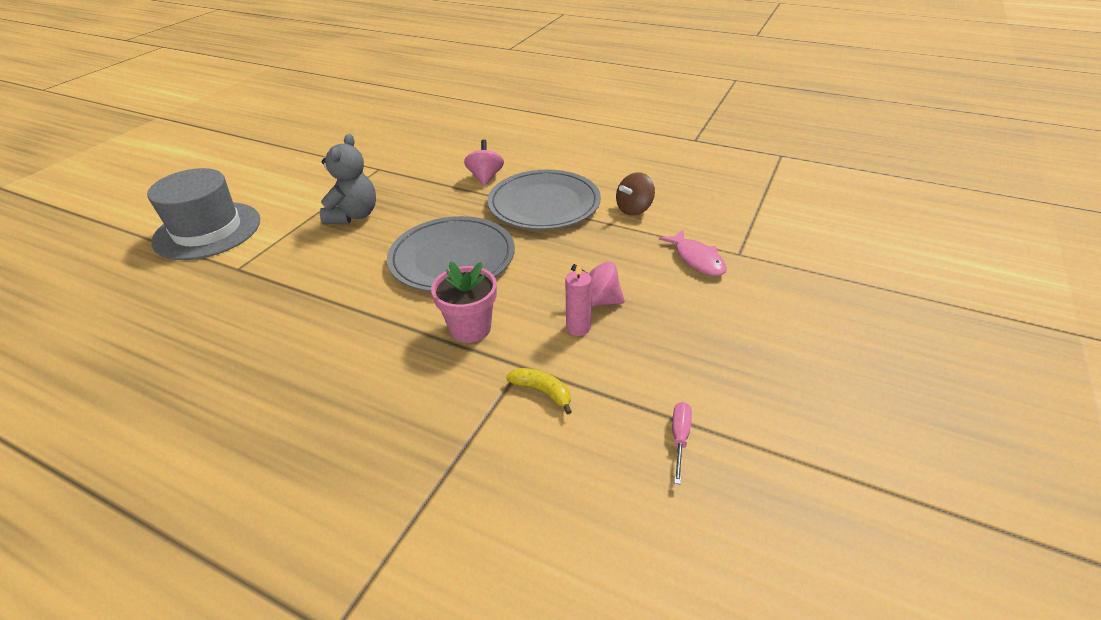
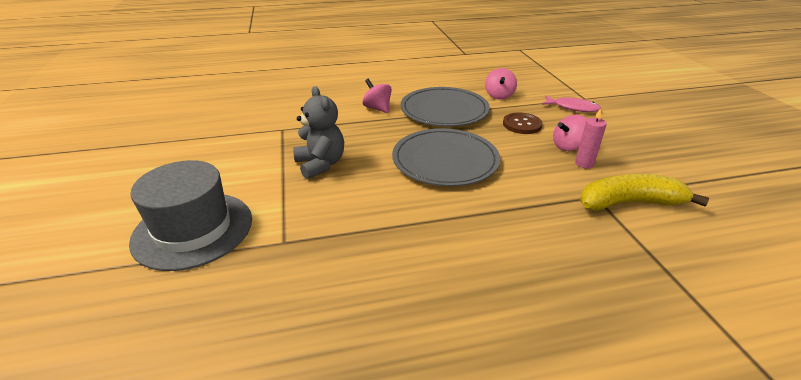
camera: 40 degrees left, 5 degrees down
pink flower pot [431,262,497,343] -> none
yellow banana [506,368,572,415] -> yellow banana [580,174,709,211], size x2.02
brown spinning top [616,172,655,216] -> pink spinning top [485,68,517,100]
pink screwdriver [672,402,692,484] -> none
none -> brown button [503,113,543,134]

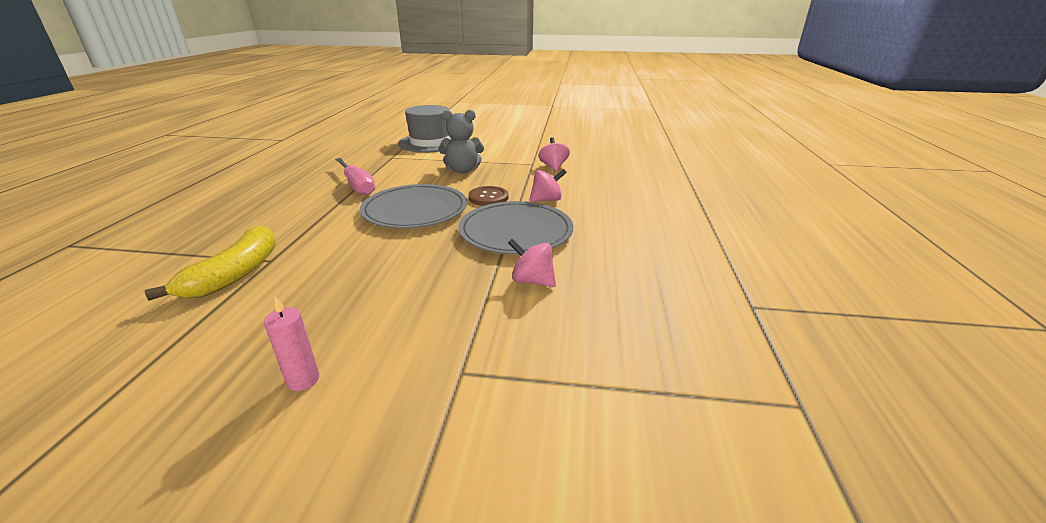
camera: 110 degrees right, 5 degrees down
brown button [503,113,543,134] -> brown button moved to [468,186,509,206]
pink fish [542,95,602,112] -> none
pink spinning top [553,115,587,151] -> pink spinning top moved to [538,137,570,171]
pink candle [575,108,607,168] -> pink candle moved to [264,296,319,391]
none -> pink screwdriver [335,158,375,195]

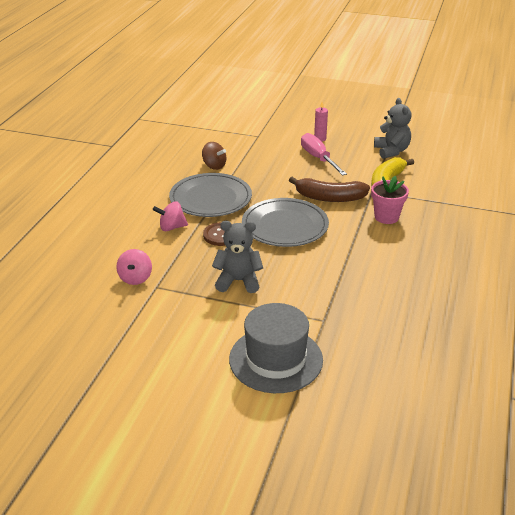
camera: 170 degrees left, 5 degrees up
pink screwdriver [335,158,375,195] -> pink screwdriver moved to [301,133,347,176]
pink spinning top [508,238,556,287] -> brown spinning top [202,142,226,170]
none -> brown banana [289,177,370,202]
none -> pink flower pot [371,176,409,224]
none -> grey teddy bear [374,98,411,159]

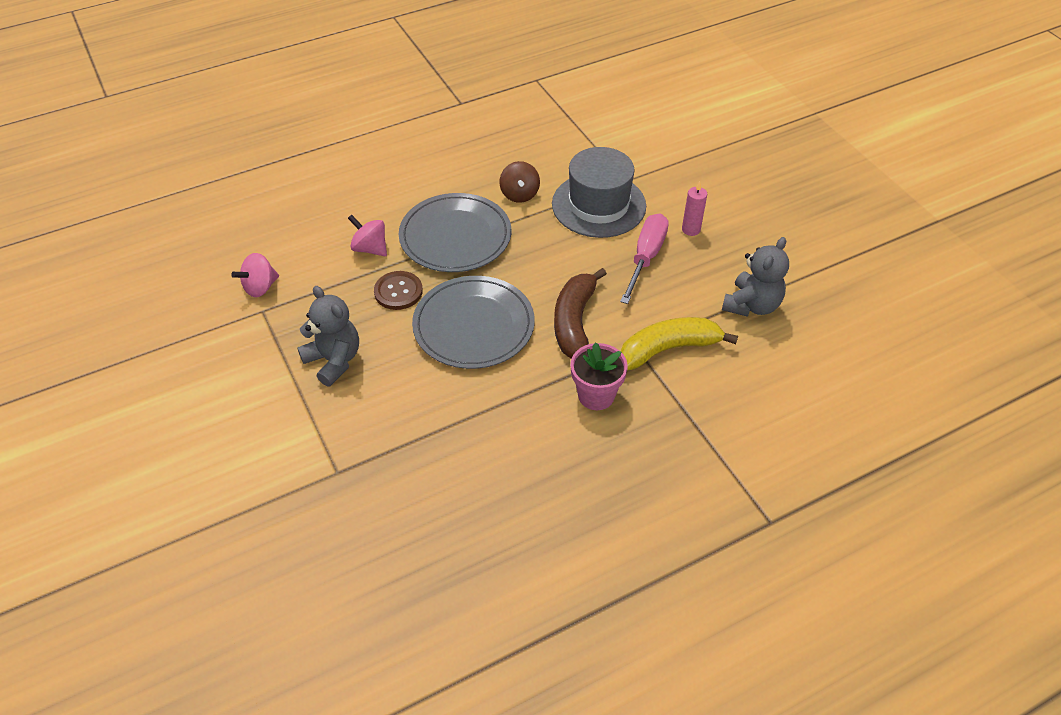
camera: 45 degrees right, 15 degrees up
grey hat [229,303,323,393] -> grey hat moved to [552,147,646,238]
brown banana [289,177,370,202] -> brown banana turned 45 degrees clockwise [554,268,607,359]

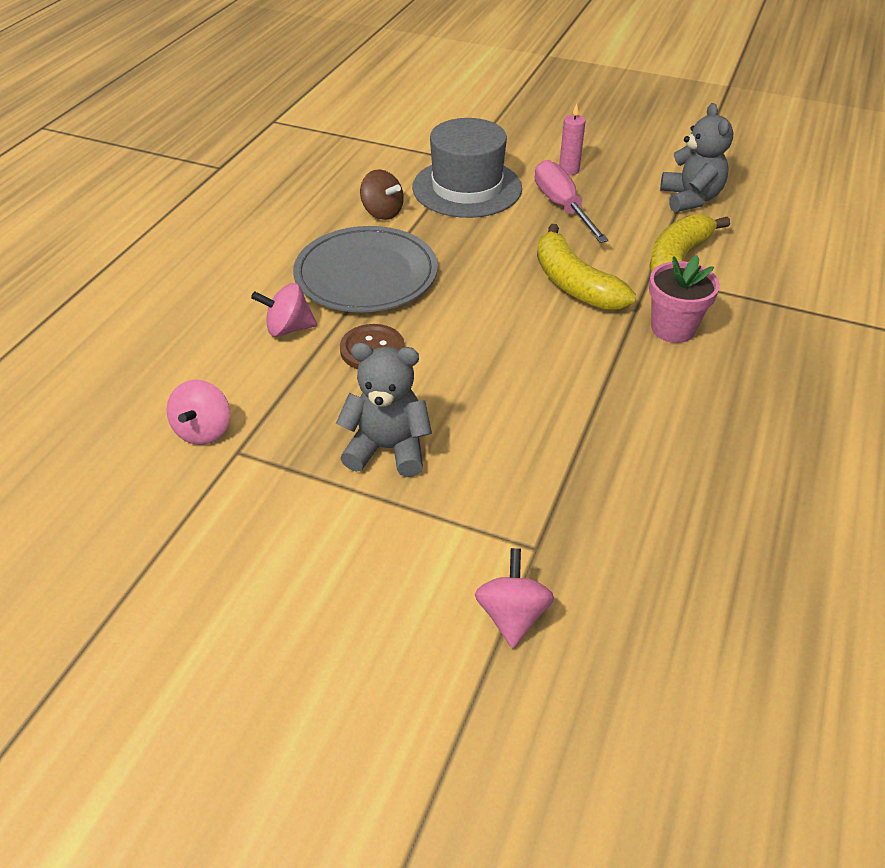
camera: 40 degrees left, 5 degrees down
grey plate [412,276,535,369] -> none
brown banana [554,268,607,359] -> yellow banana [537,224,636,310]
none -> pink spinning top [475,548,554,648]

